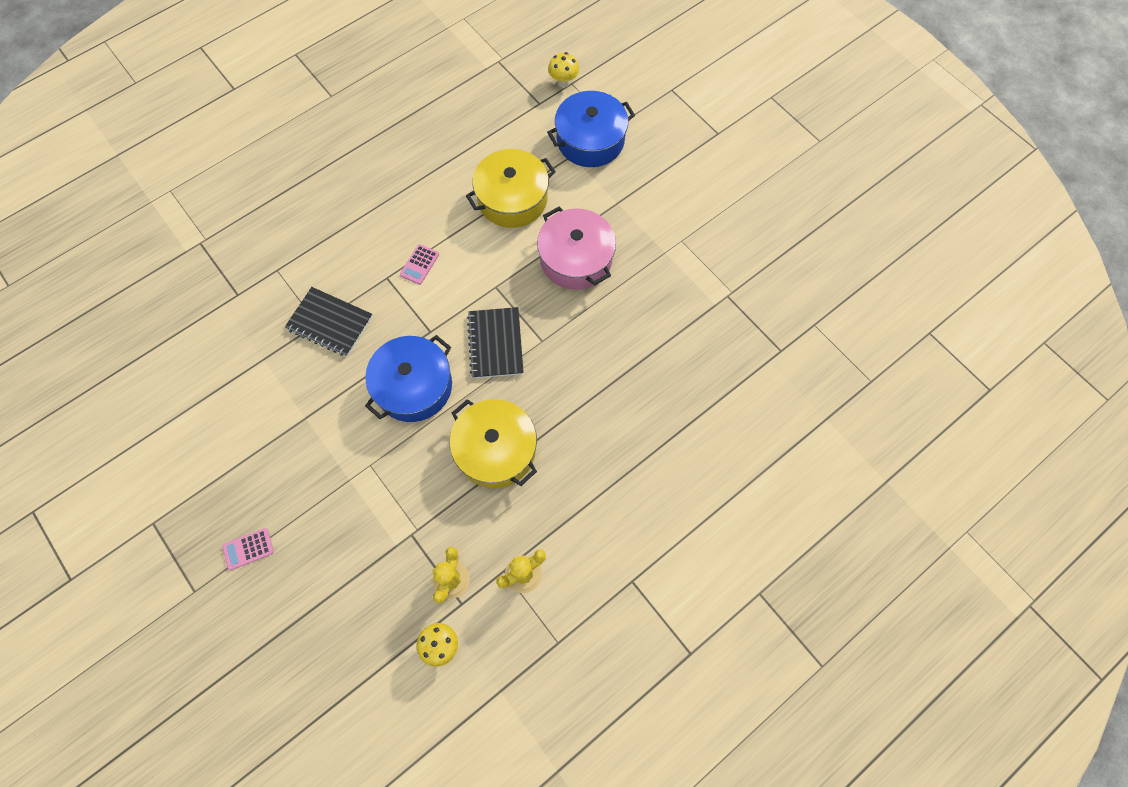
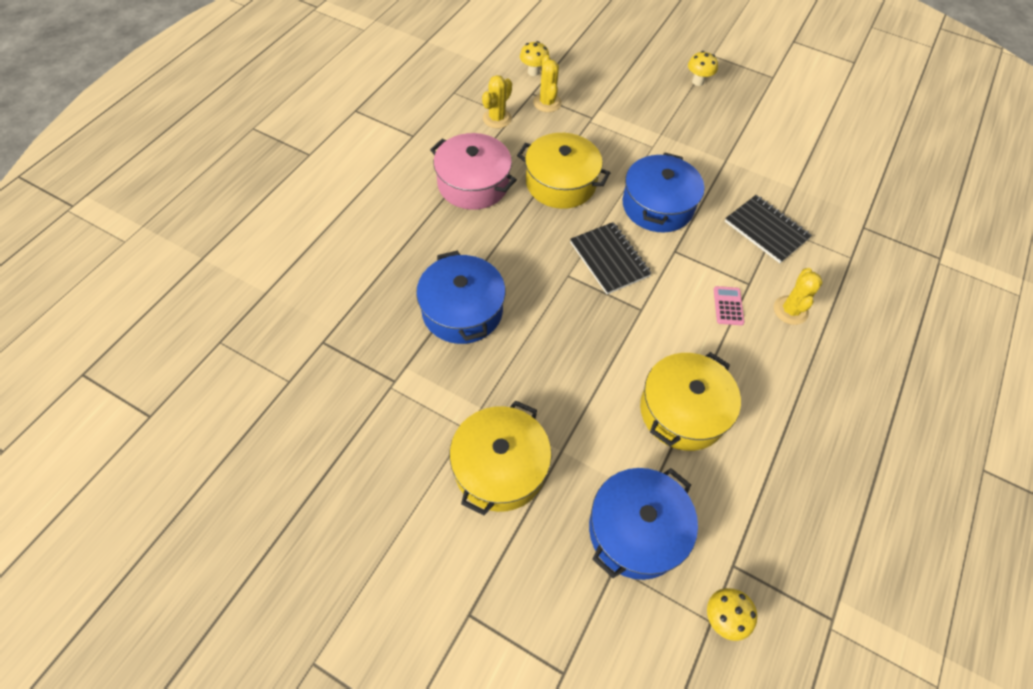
camera: 155 degrees right, 10 degrees down
pink calculator [222,528,274,570] -> yellow mushroom [688,51,718,86]
black notebook [285,287,373,357] -> black notebook turned 45 degrees clockwise [725,195,812,263]
pink pot [537,207,616,290] -> pink pot moved to [430,133,517,210]
none -> blue pot [416,250,506,344]
none -> yellow pot [450,400,552,515]
none -> yellow cactus [774,268,823,325]

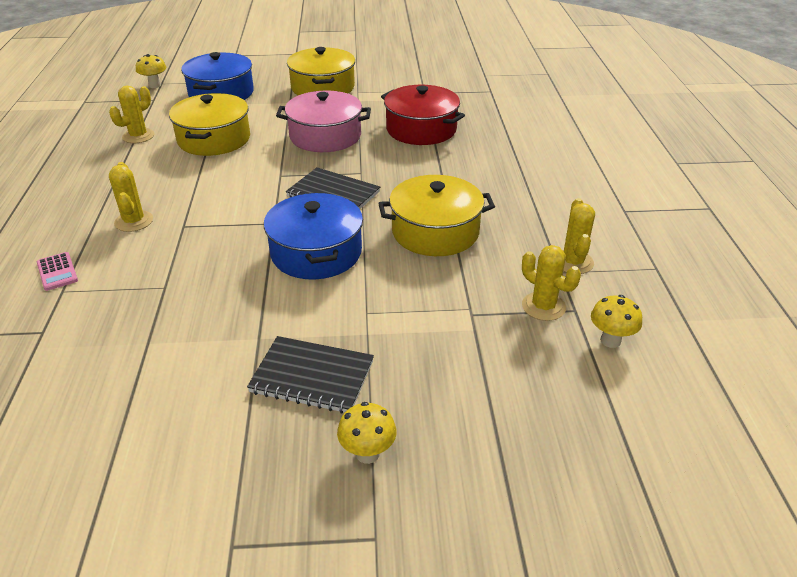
camera: 150 degrees right, 20 degrees down
blue pot [416,250,506,344] -> red pot [381,85,465,145]
pink pot [430,133,517,210] -> pink pot moved to [276,90,371,152]
pink calculator [714,286,744,325] -> pink calculator moved to [37,252,78,291]
black notebook [725,195,812,263] -> black notebook moved to [247,336,374,414]
none -> yellow cactus [109,86,155,143]

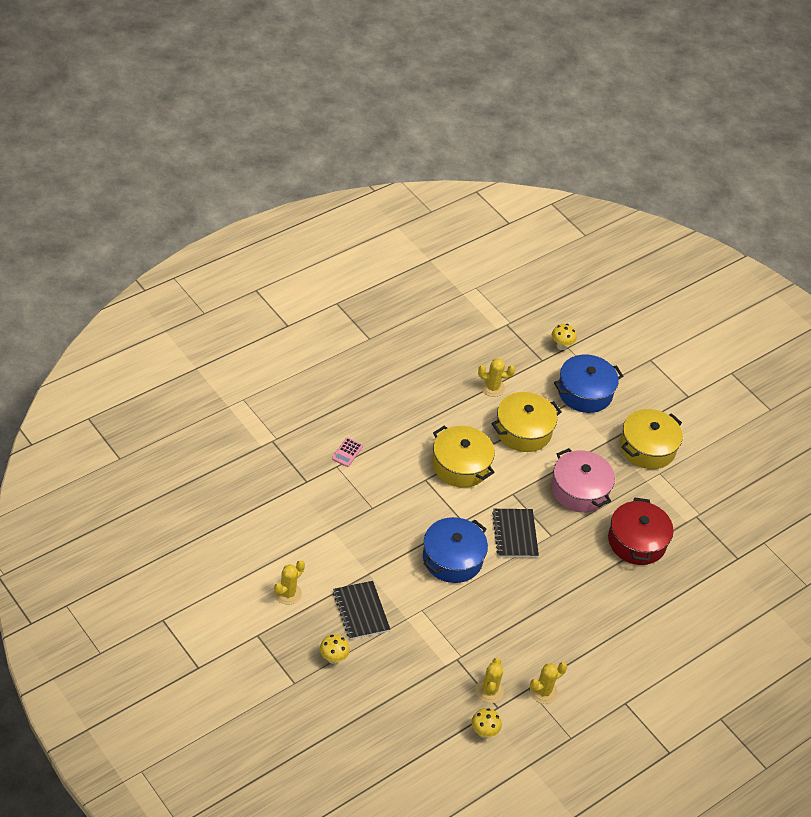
camera: 50 degrees right, 10 degrees up
yellow cactus [109,162,153,232] -> yellow cactus moved to [274,560,305,605]
yellow pot [378,175,495,256] -> yellow pot moved to [432,426,495,488]

